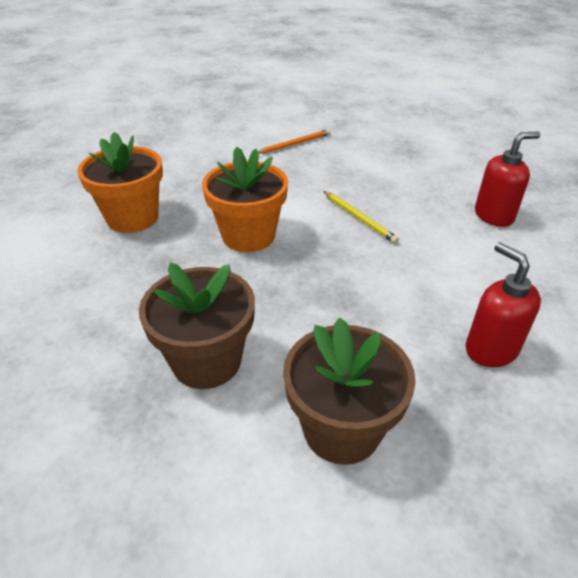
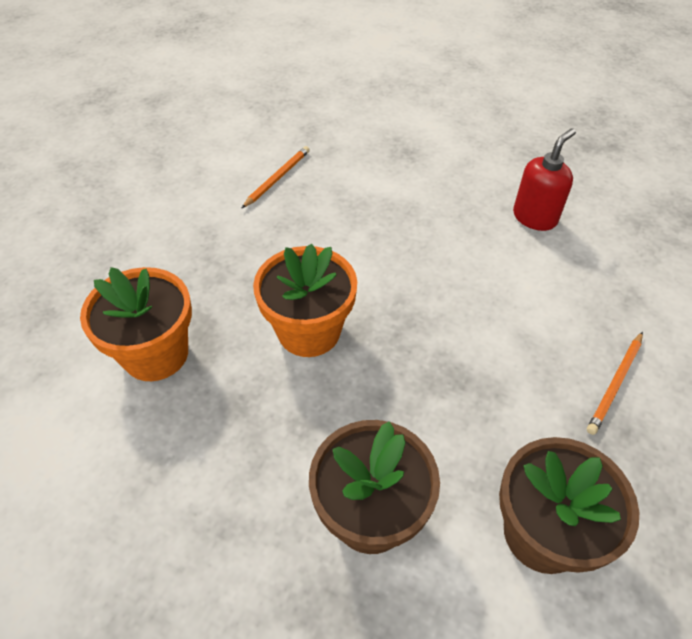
camera: 25 degrees left, 10 degrees up
yellow pencil [323,191,399,243] -> none
red soap dispenser [466,242,541,367] -> orange pencil [587,332,643,435]

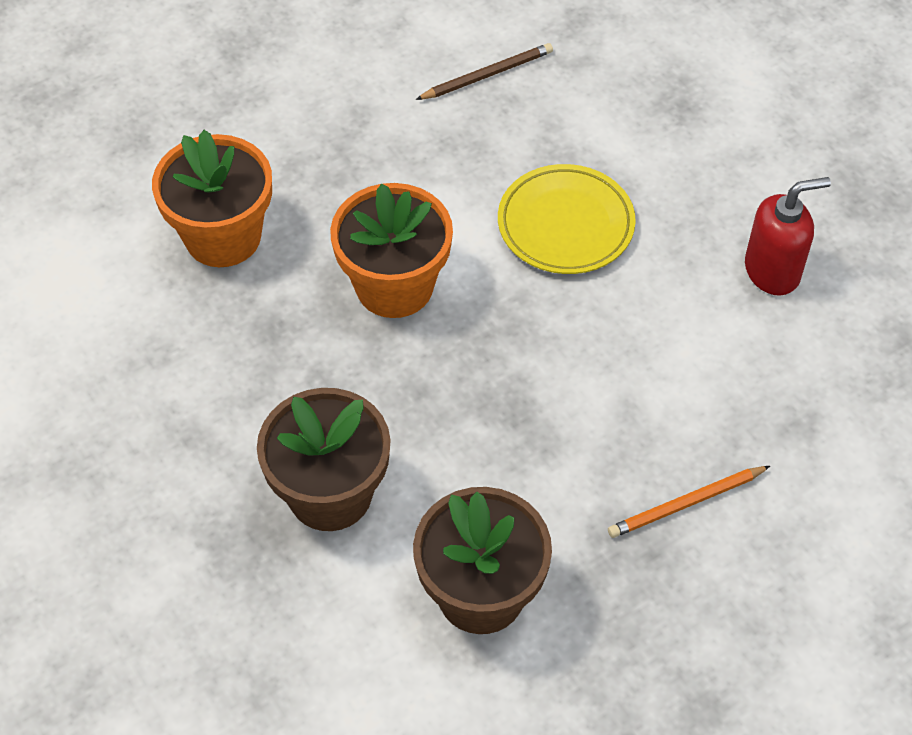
camera: 30 degrees right, 5 degrees up
orange pencil [242,146,310,208] -> brown pencil [415,43,553,100]
none -> yellow plate [498,164,636,274]

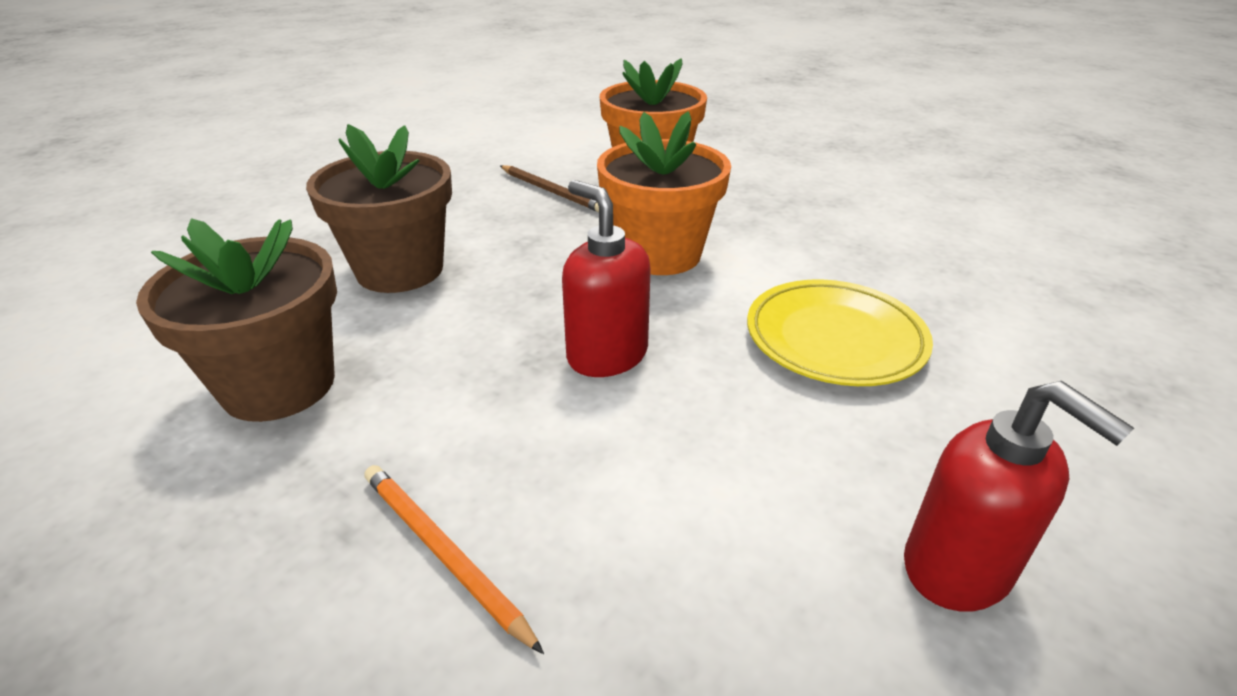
camera: 70 degrees right, 20 degrees down
brown pencil [415,43,553,100] -> brown pencil moved to [500,165,599,212]
none -> red soap dispenser [562,180,651,377]

